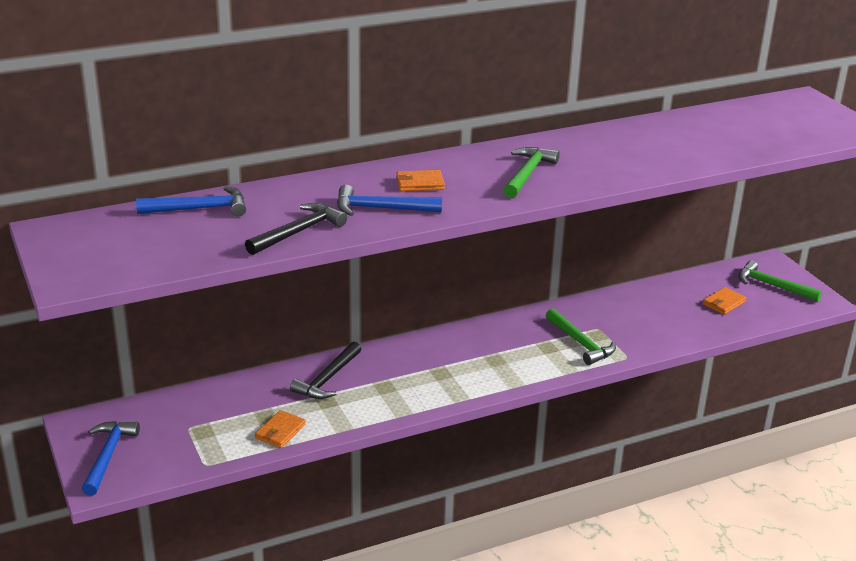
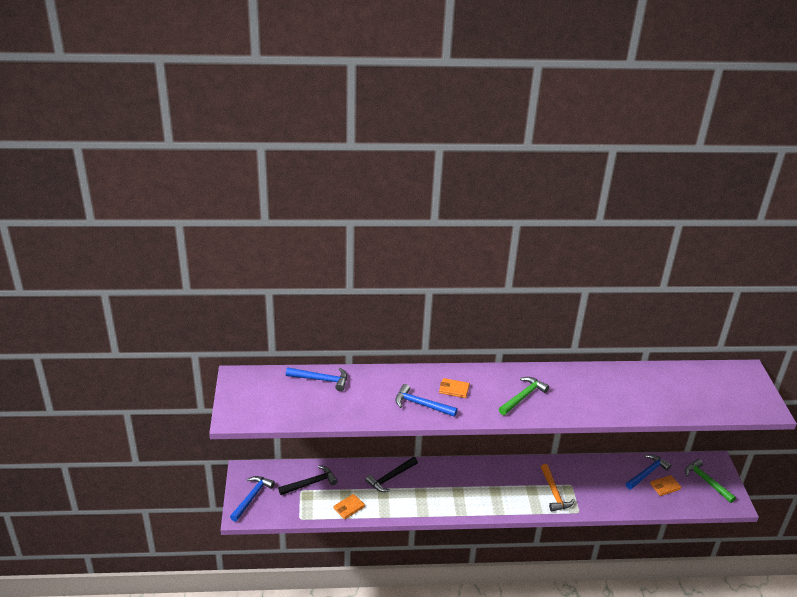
camera: 20 degrees right, 5 degrees up
black hammer [245,203,347,255] -> black hammer moved to [278,466,338,495]
green hammer [545,308,616,365] -> orange hammer [541,464,575,512]
none -> blue hammer [626,454,671,490]

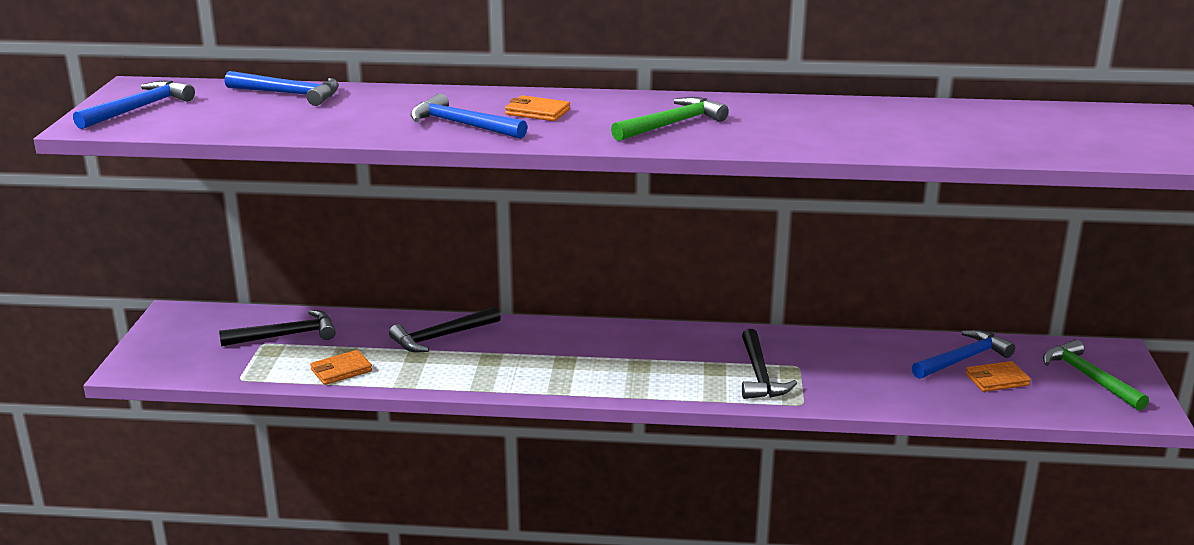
camera: 10 degrees right, 10 degrees down
blue hammer [230,476,275,522] -> blue hammer moved to [73,81,195,129]
orange hammer [541,464,575,512] -> black hammer [742,329,797,399]

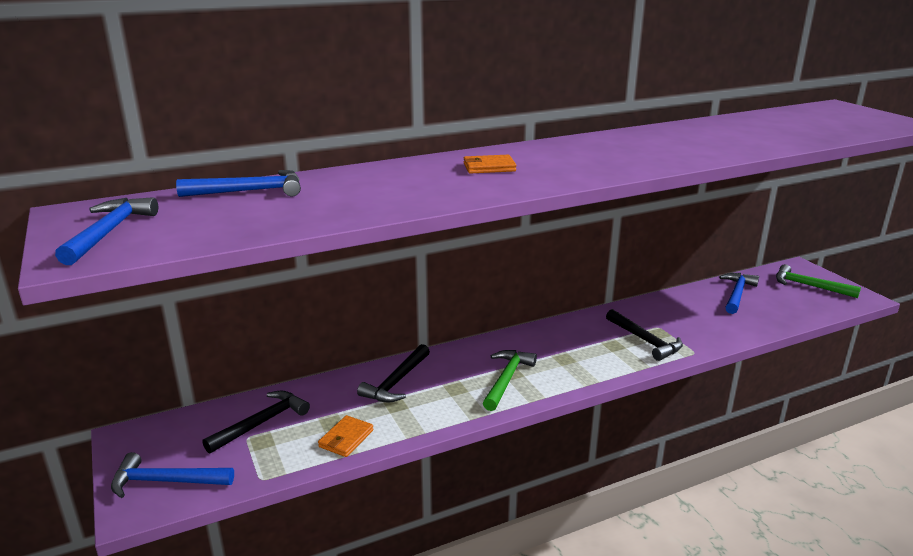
camera: 30 degrees left, 0 degrees up
blue hammer [410,93,527,139] -> blue hammer moved to [111,452,234,498]
green hammer [611,97,729,141] -> green hammer moved to [483,350,537,411]
orange wallet [965,361,1031,392] -> none

